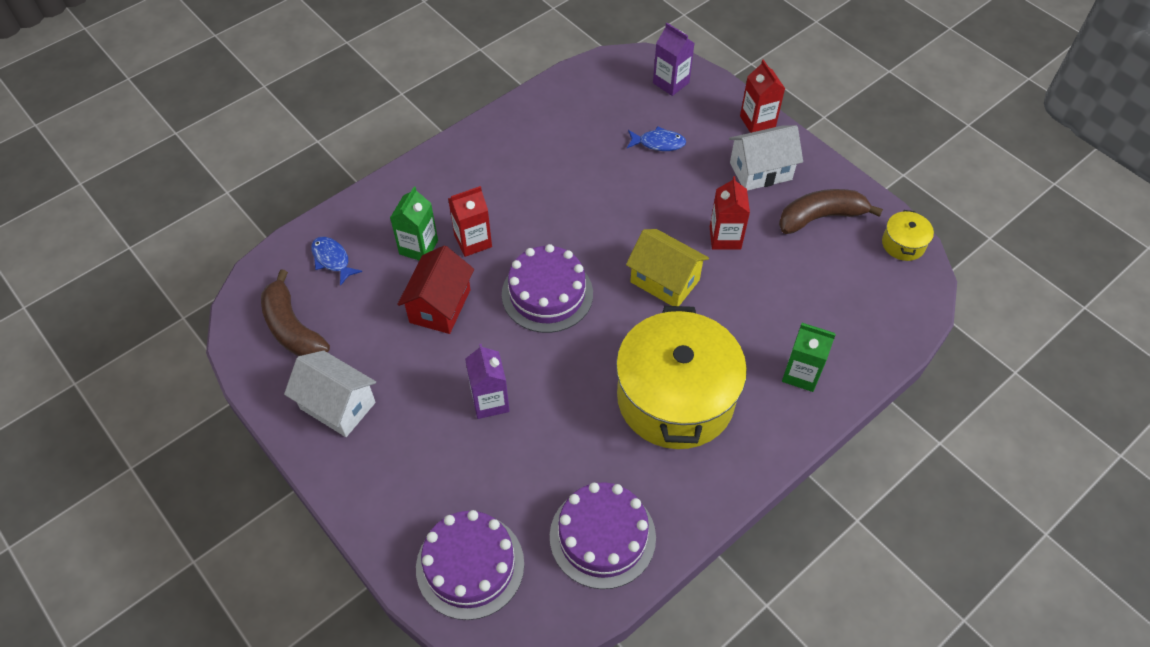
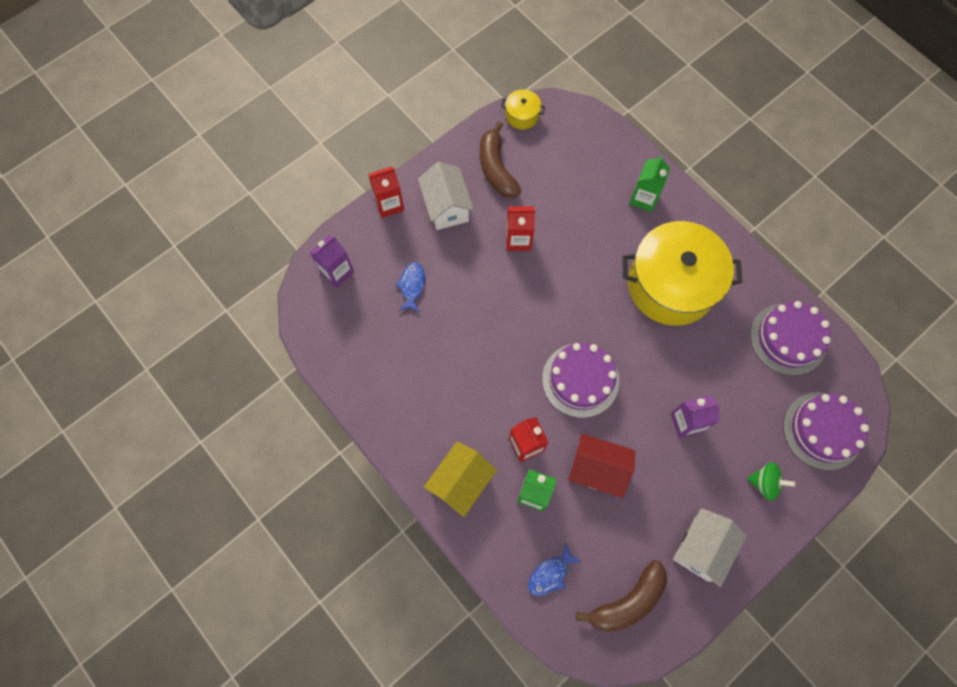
camera: 90 degrees left, 15 degrees up
yellow house [626,229,709,306] -> yellow house moved to [424,441,497,517]
none -> green spinning top [747,462,796,501]

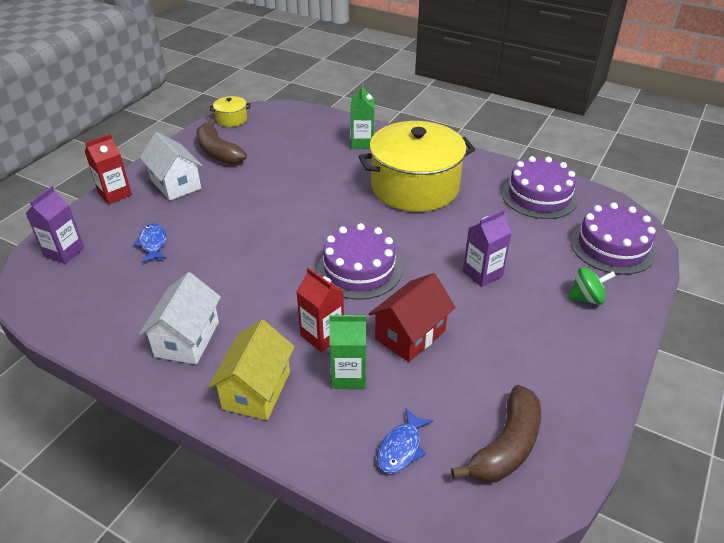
camera: 20 degrees left, 30 degrees down
red carton [506,206,535,251] -> none
red house [568,433,635,498] -> red house turned 45 degrees counterclockwise [369,273,456,362]
white house [673,508,747,587] -> white house moved to [139,272,221,364]

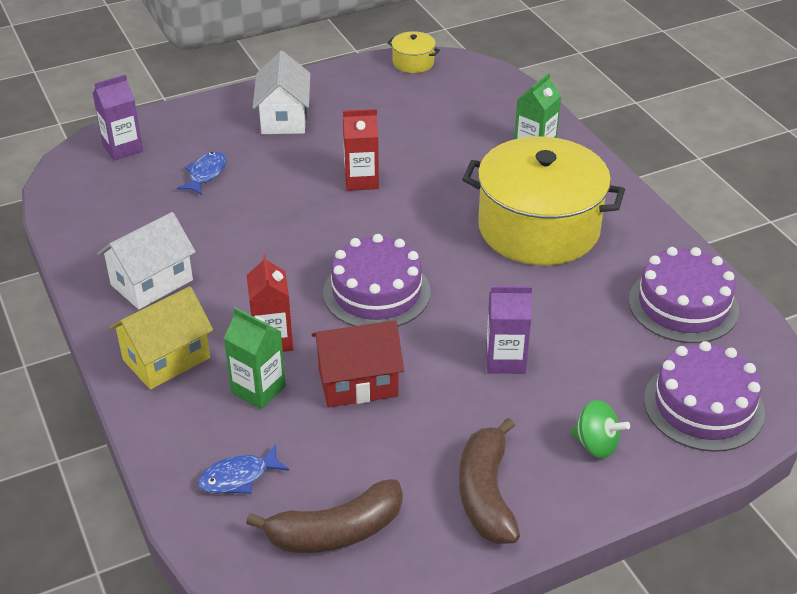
camera: 35 degrees right, 0 degrees up
red carton [85,134,132,204] -> red carton moved to [343,109,379,191]
brown banana [197,119,247,165] -> brown banana moved to [459,418,520,544]

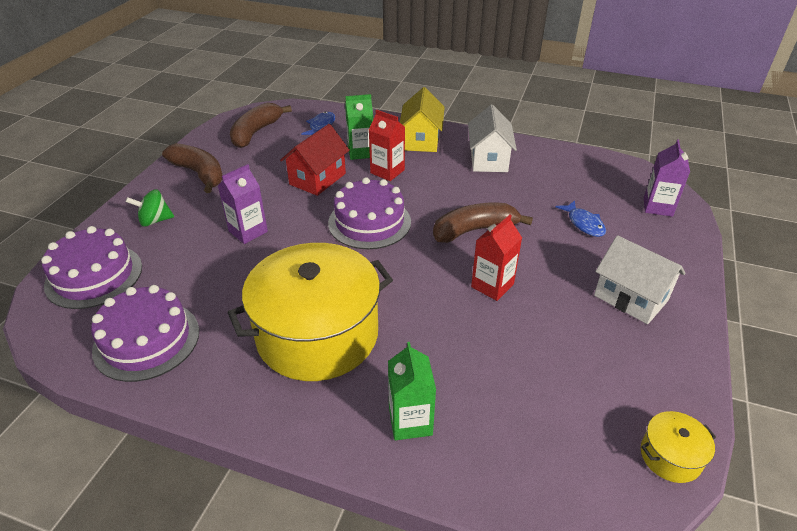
camera: 135 degrees right, 0 degrees up
none -> brown banana [433,203,533,243]

